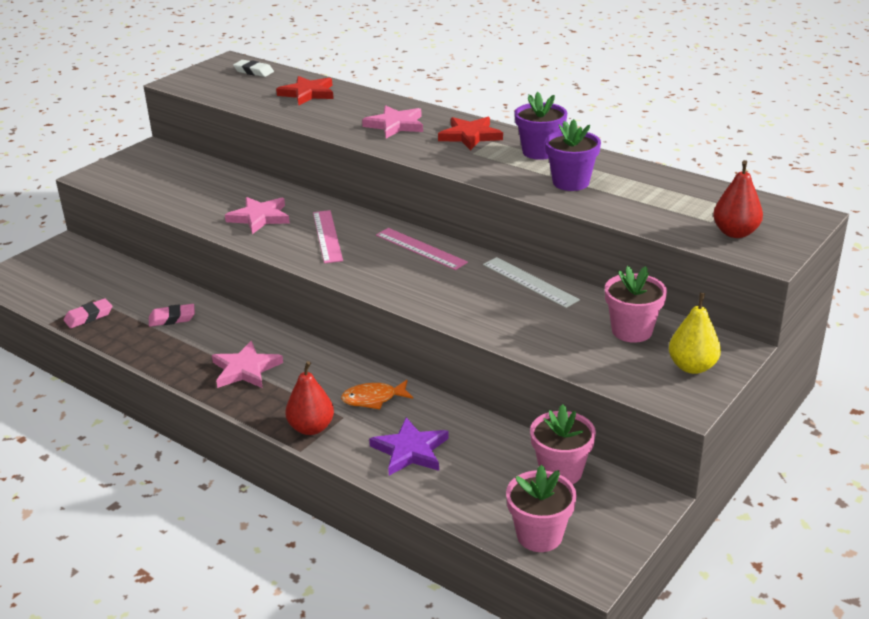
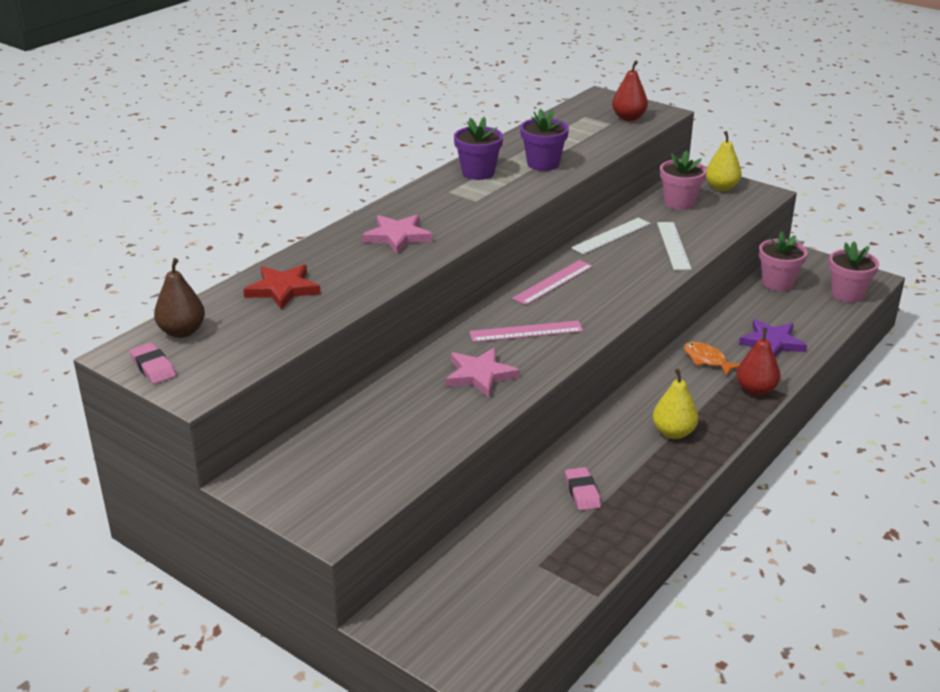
camera: 90 degrees left, 0 degrees up
pink eraser [64,298,112,328] -> pink eraser moved to [130,343,176,384]
pink star [212,341,283,388] -> yellow pear [653,368,698,439]
white eraser [233,60,274,77] -> brown pear [154,258,205,338]
orange fish [341,380,413,409] -> orange fish turned 150 degrees clockwise [684,342,740,376]
red star [438,117,503,151] -> none
none -> white ruler [657,222,692,270]

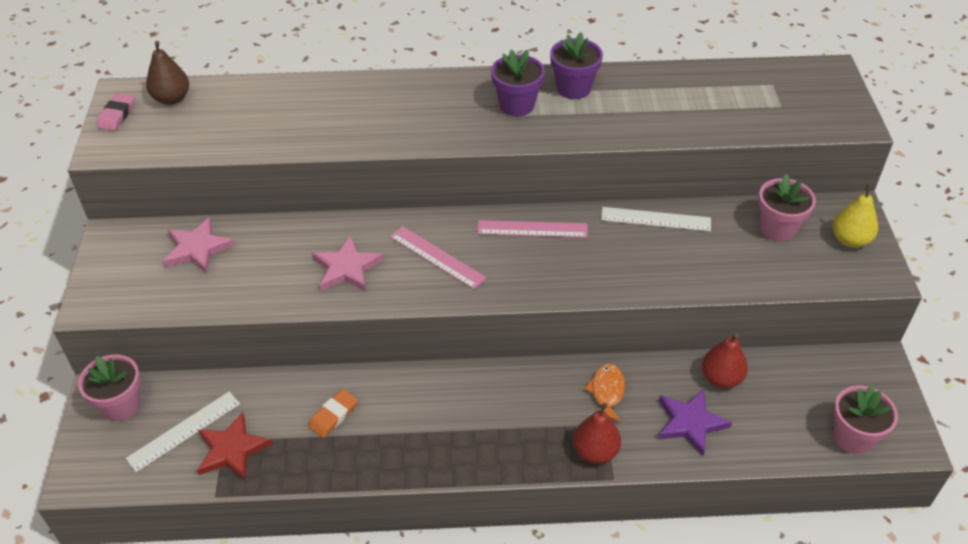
camera: 50 degrees right, 15 degrees up
red star [243,264,321,310] -> red star moved to [197,412,272,481]
pink star [362,215,433,254] -> pink star moved to [163,217,235,274]
purple flower pot [520,109,569,171] -> purple flower pot moved to [491,50,545,116]
pink eraser [565,467,601,511] -> orange eraser [308,389,358,438]
red pear [612,60,648,121] -> red pear moved to [702,333,748,389]
yellow pear [653,368,698,439] -> none
white ruler [657,222,692,270] -> white ruler moved to [125,392,240,472]
pink flower pot [759,231,807,291] -> pink flower pot moved to [78,354,141,421]

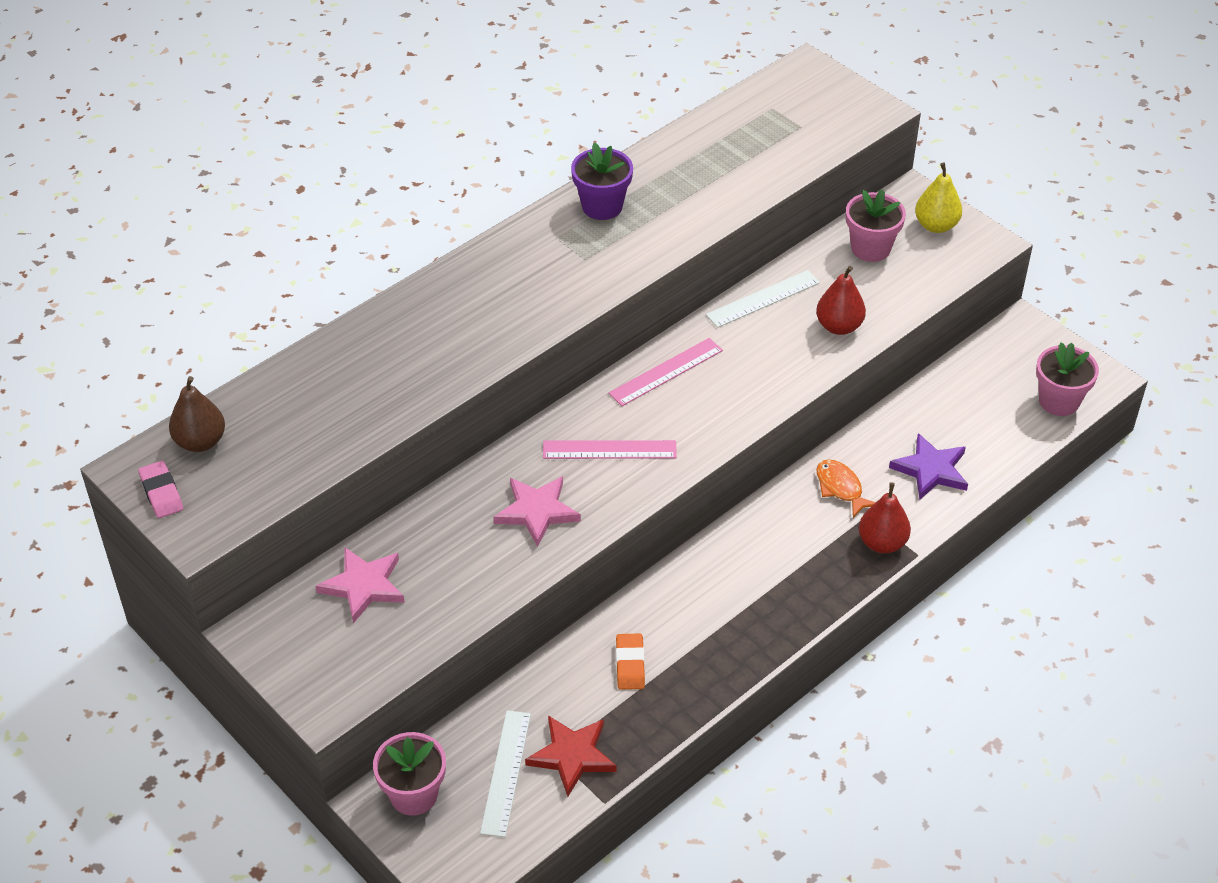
camera: 40 degrees left, 0 degrees up
purple flower pot [491,50,545,116] -> none
red pear [702,333,748,389] -> red pear moved to [816,266,866,335]

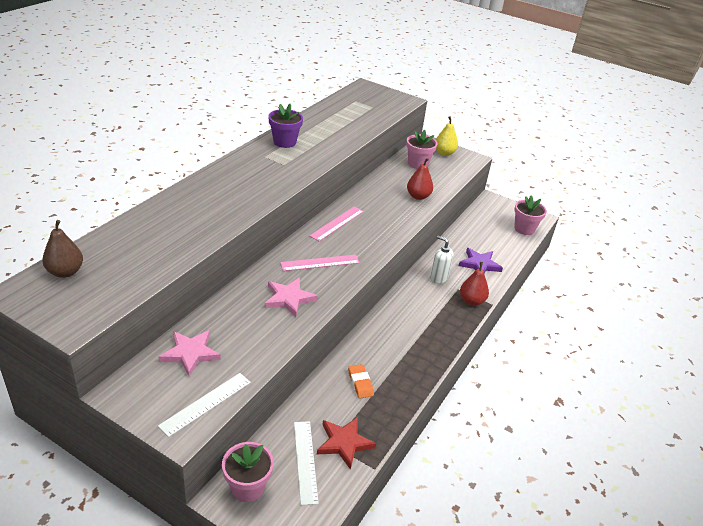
camera: 20 degrees left, 10 degrees down
pink eraser [138,461,183,518] -> none
white ruler [706,270,820,328] -> white ruler moved to [158,373,251,437]
orange fish [816,459,876,518] -> white soap dispenser [430,236,454,283]

